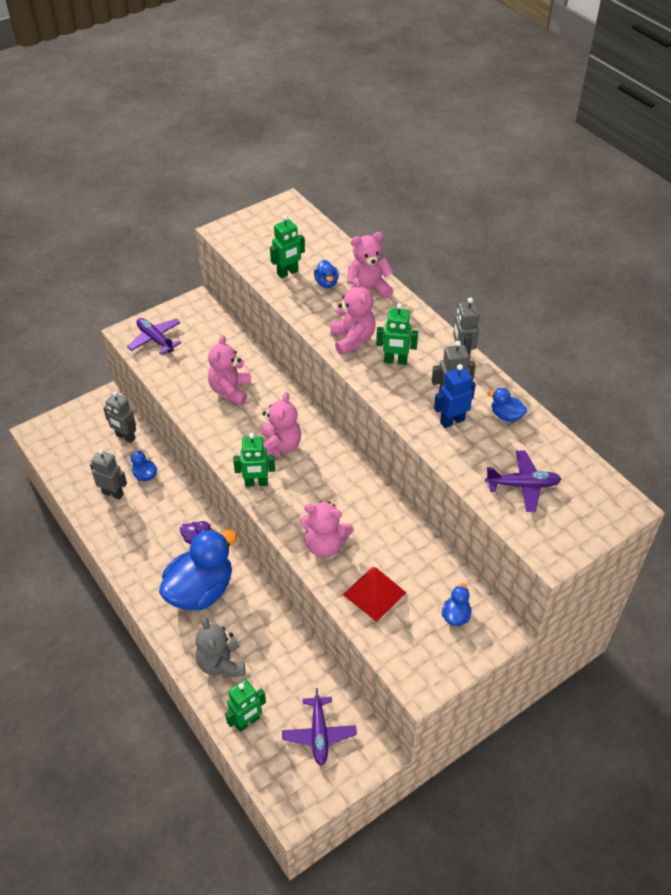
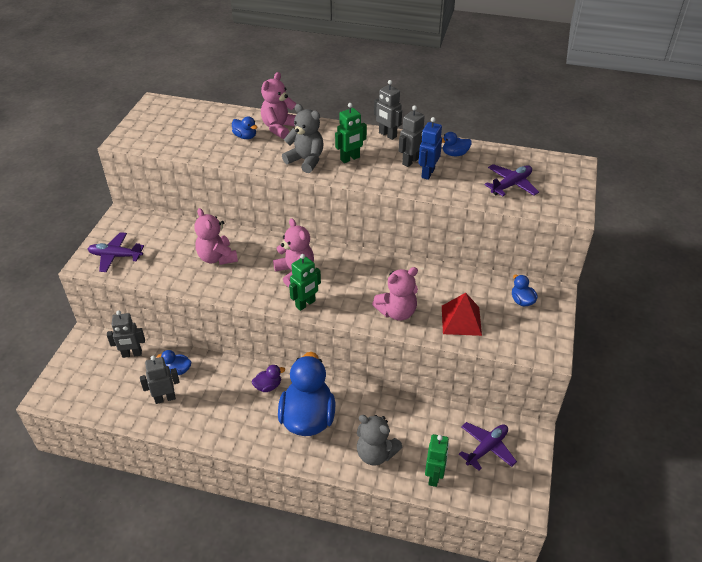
camera: 40 degrees left, 5 degrees down
green robot [270,215,305,278] -> none
purple plane [282,688,357,766] -> purple plane turned 90 degrees counterclockwise [459,422,517,471]
pink teddy bear [330,278,376,355] -> grey teddy bear [282,104,324,173]

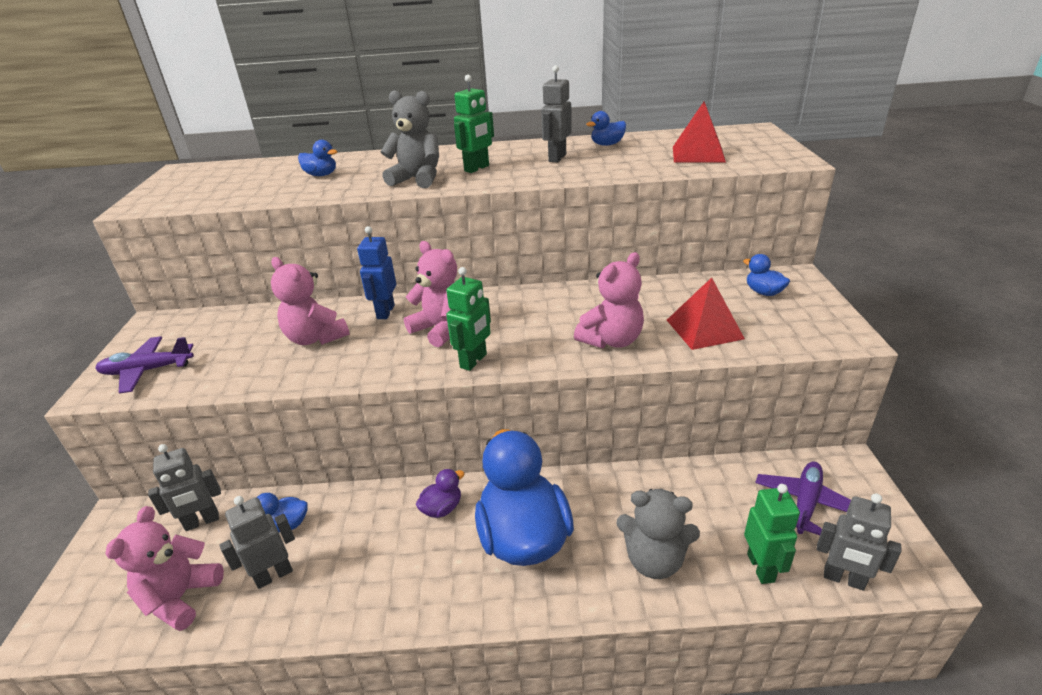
camera: 15 degrees left, 10 degrees down
pink teddy bear [261,72,296,139] -> pink teddy bear moved to [105,506,224,631]
grey robot [374,80,402,140] -> grey robot moved to [817,493,901,591]
blue robot [419,117,442,180] -> blue robot moved to [357,226,396,319]
purple plane [484,164,539,196] -> red pyramid [673,101,726,163]

